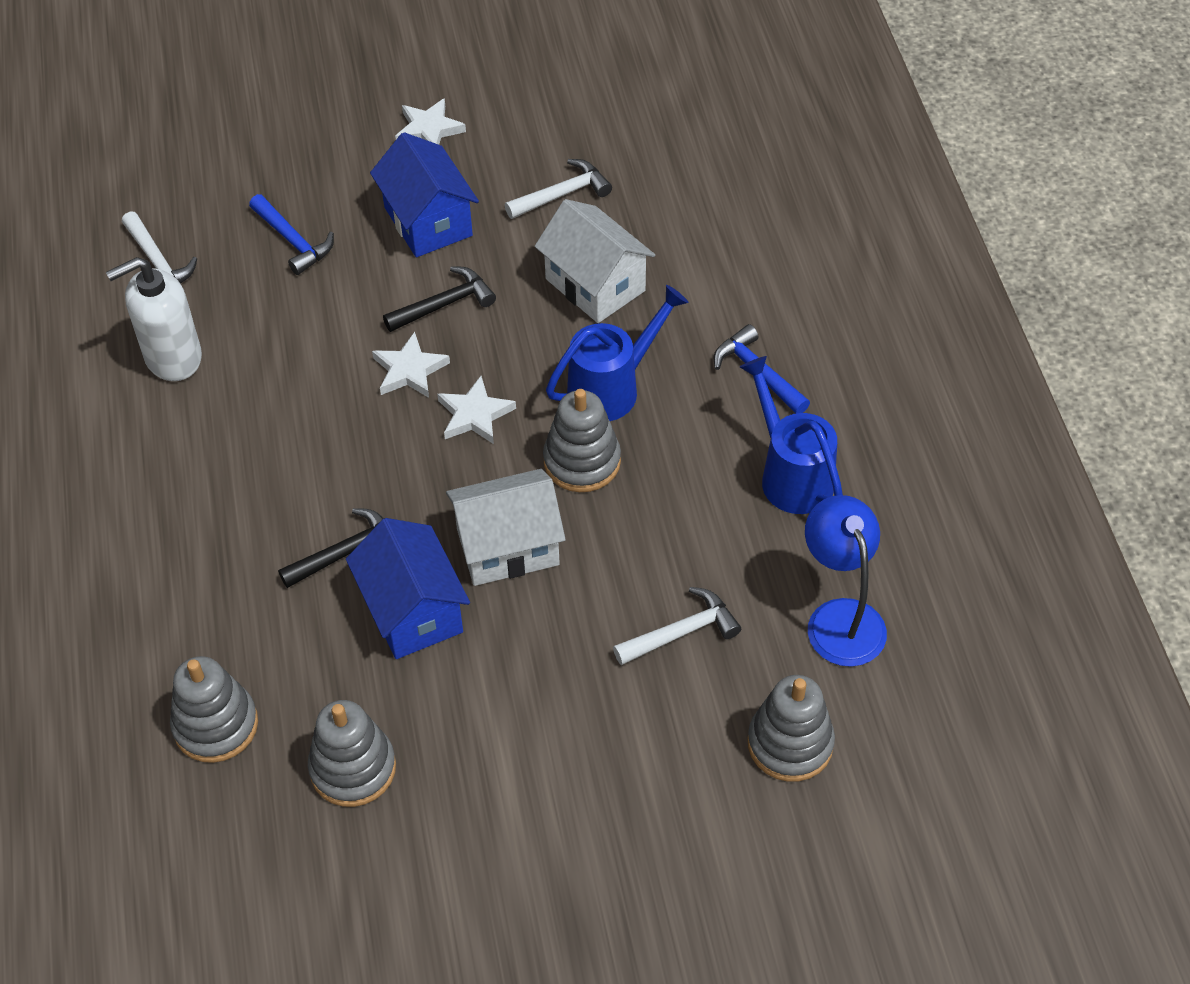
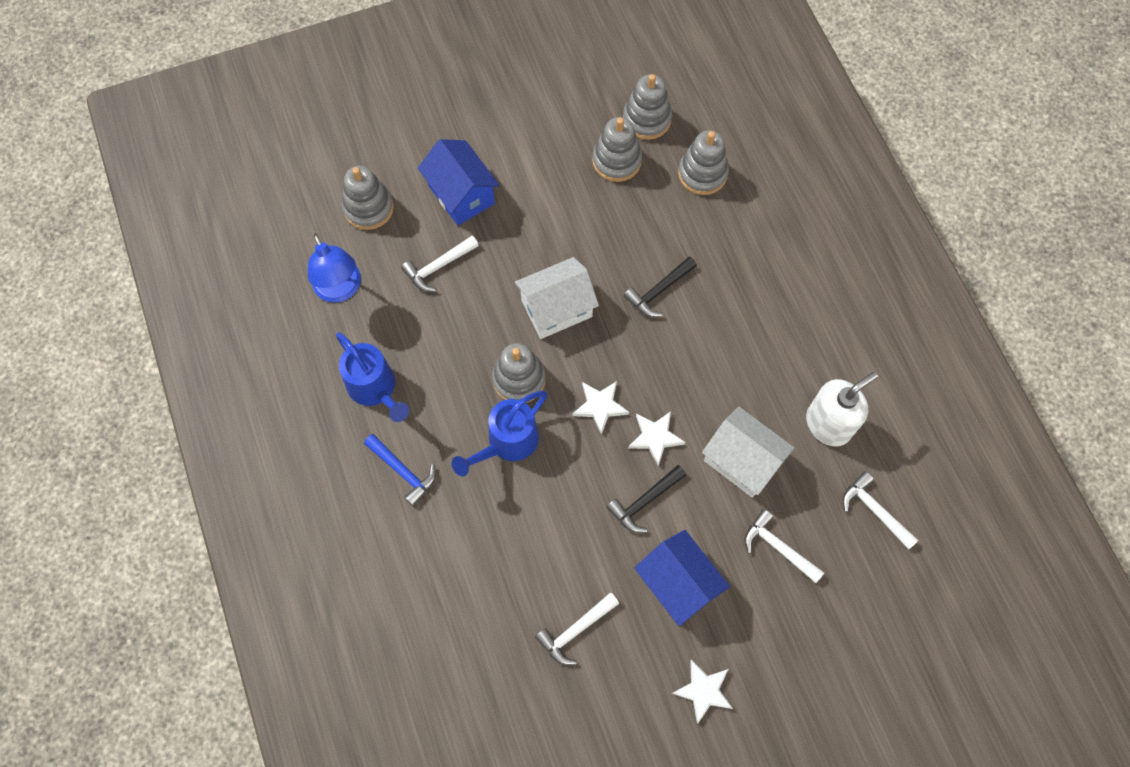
camera: 170 degrees right, 15 degrees up
blue hammer [249,194,334,275] -> white hammer [745,509,824,583]
blue house [346,518,470,659] -> blue house moved to [418,139,499,225]
white house [535,199,655,323] -> white house moved to [702,407,795,498]
none -> grey stacking toy [623,74,672,140]

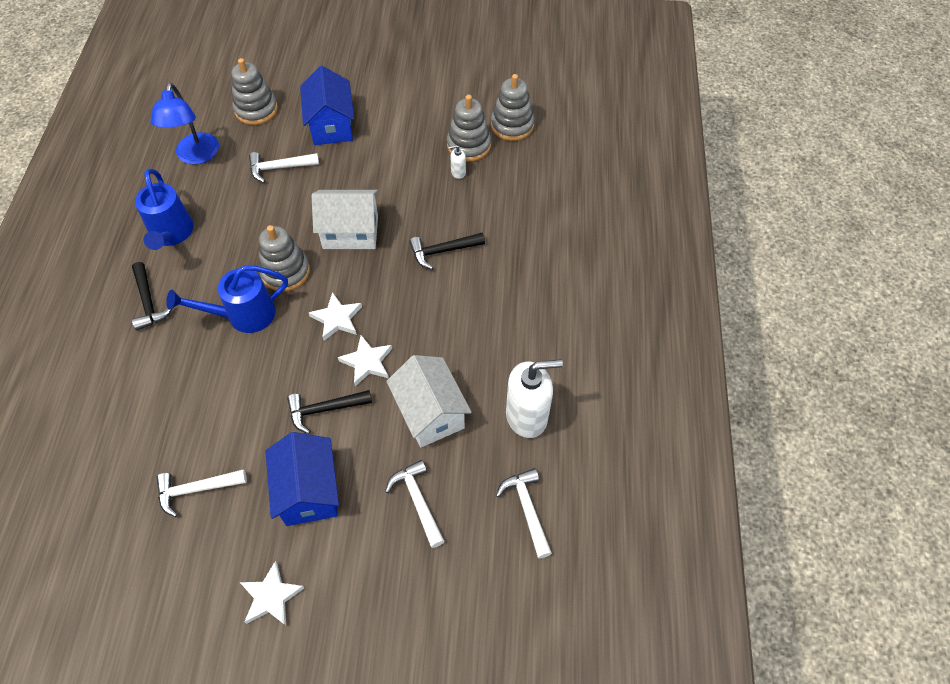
camera: 25 degrees right, 10 degrees down
blue hammer [364,434,436,507] -> black hammer [132,262,172,331]
grey stacking toy [678,130,729,195] -> none
none -> white soap dispenser [448,145,466,179]

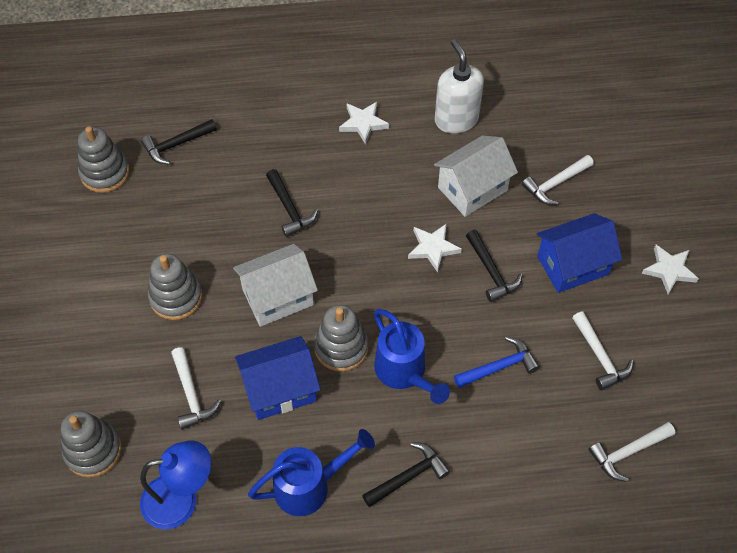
camera: 100 degrees left, 0 degrees up
blue house [300,66,354,145] -> blue house moved to [235,336,321,420]
white star [309,292,362,341] -> white star moved to [339,102,389,144]
white house [312,190,378,249] -> white house turned 75 degrees clockwise [233,244,318,327]
grey stacking toy [447,95,491,162] -> grey stacking toy moved to [148,254,202,320]
white soap dispenser [448,145,466,179] -> none
white hammer [496,468,552,559] -> white hammer moved to [588,422,675,482]
none -> black hammer [141,119,217,164]
none -> blue hammer [454,336,540,388]

